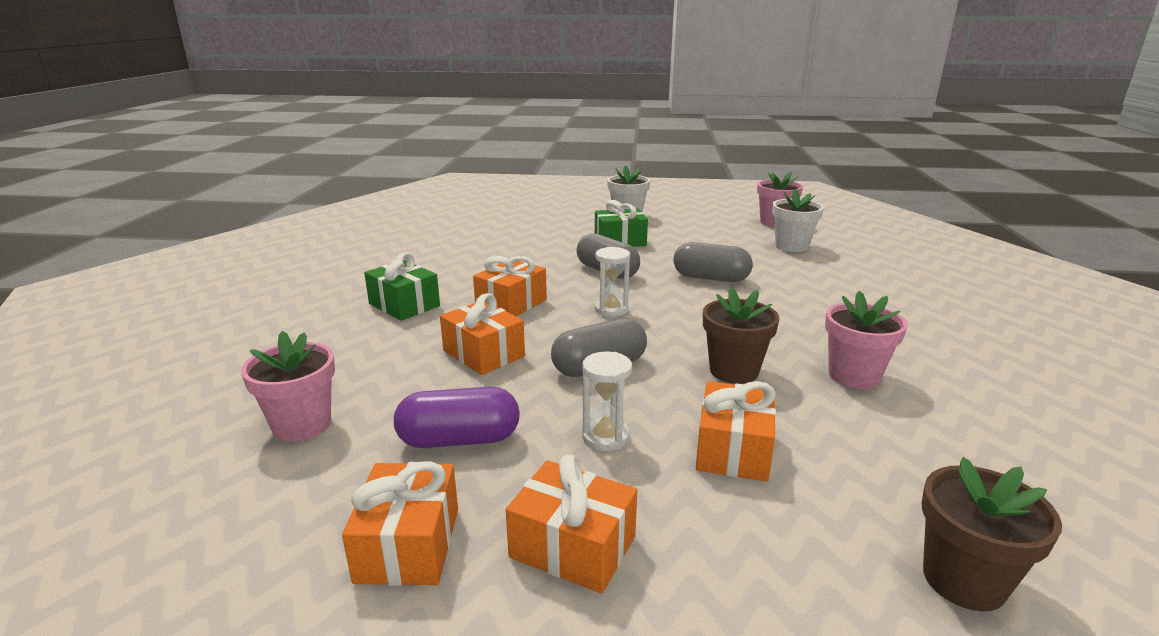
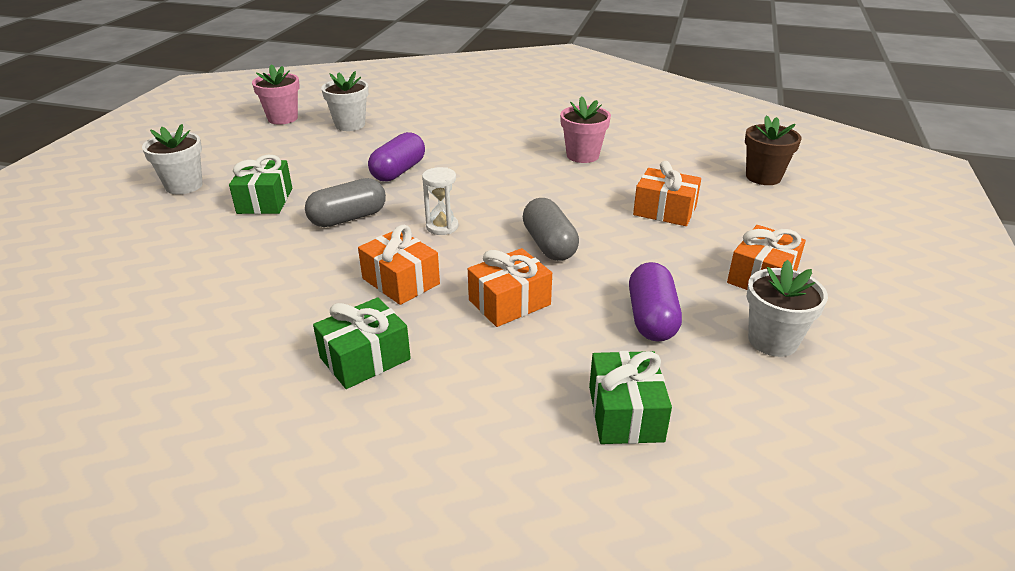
camera: 80 degrees left, 10 degrees up
pink flower pot [241,331,335,442] -> green gift [589,351,672,444]
orange gift [342,462,458,586] -> white flower pot [747,260,828,357]
white hourglass [582,352,632,451] -> none
grey capsule [674,242,753,282] -> purple capsule [368,132,425,182]
brown flower pot [703,287,779,384] -> none

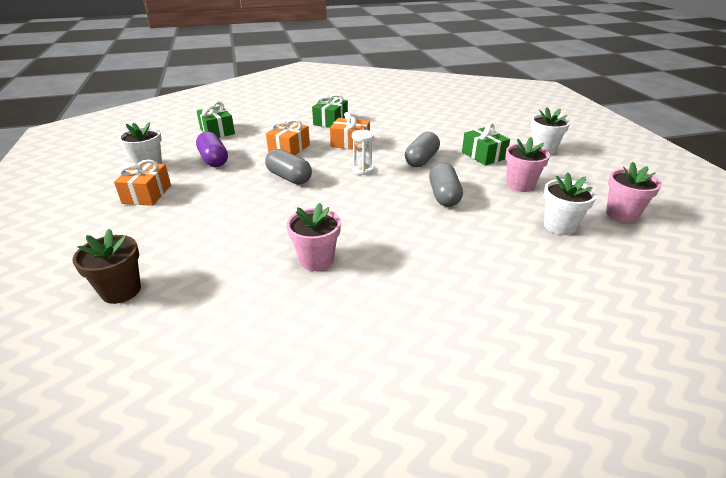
camera: 150 degrees right, 0 degrees up
purple capsule [368,132,425,182] -> grey capsule [429,163,463,207]
orange gift [633,161,701,226] -> none
none -> pink flower pot [505,137,550,192]

